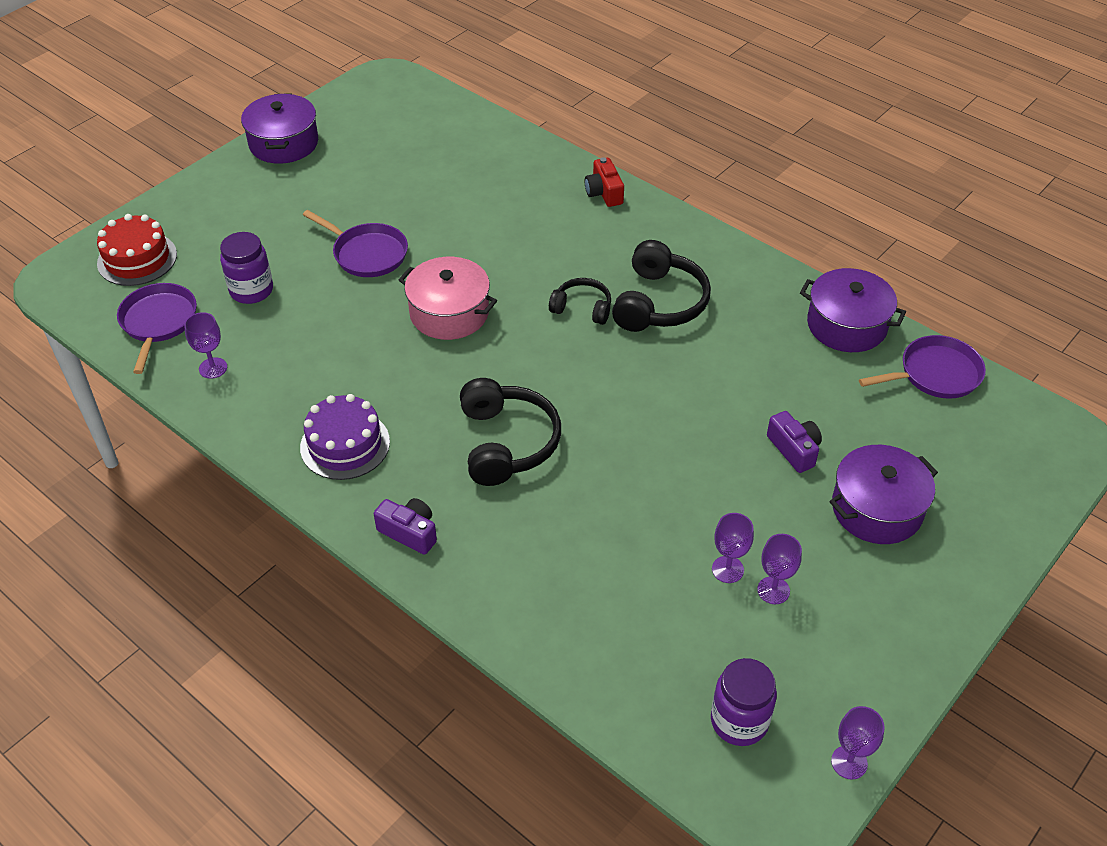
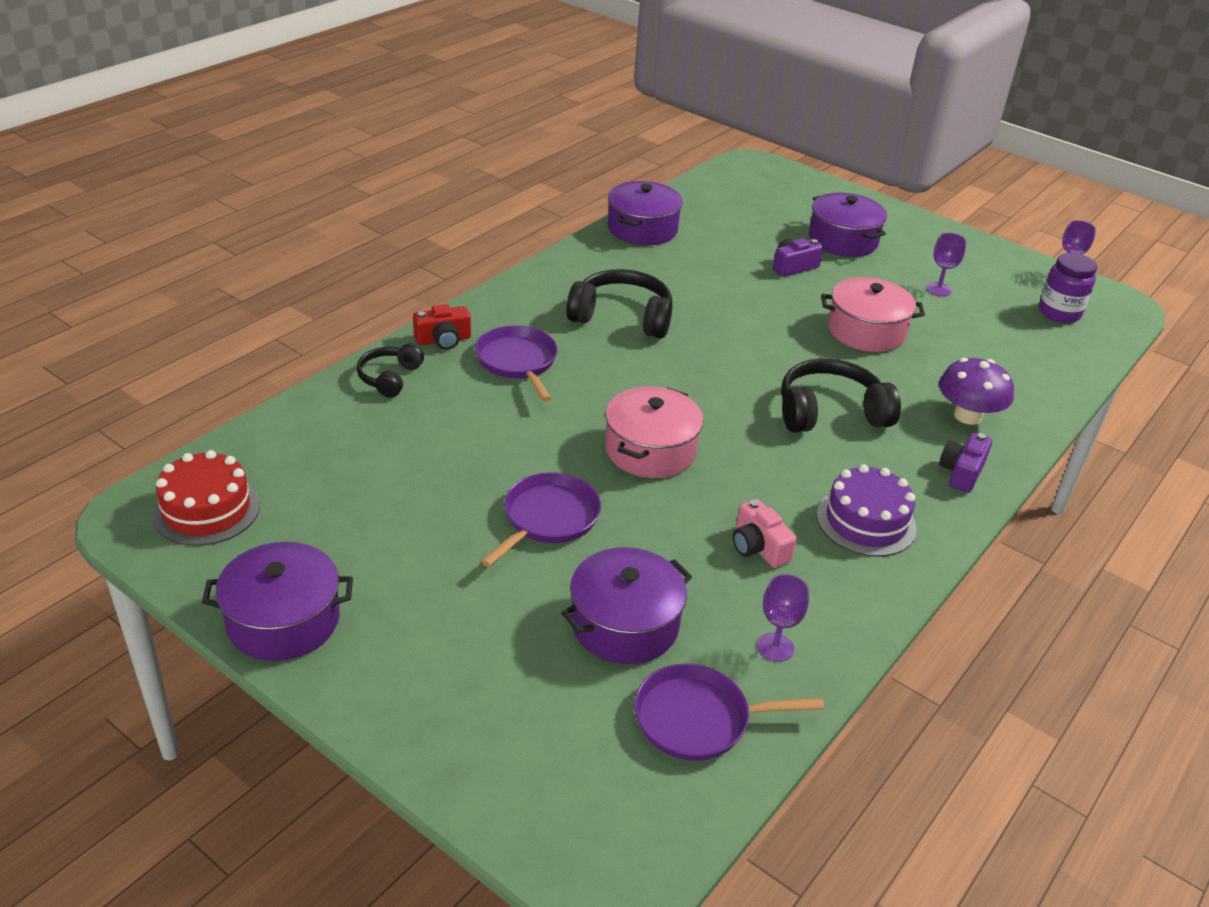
camera: 95 degrees left, 10 degrees down
red cake [97,214,177,286] -> red cake moved to [152,450,260,546]
purple jar [220,232,273,304] -> purple pot [561,547,692,664]
black headphones [549,278,611,325] -> black headphones moved to [357,344,424,398]
purple goblet [712,513,754,583] -> none
purple pan [859,335,986,399] -> purple pan moved to [475,326,558,402]
none -> pink camera [733,499,797,568]
none -> pink pot [821,277,925,352]
none -> purple mushroom [939,358,1014,425]

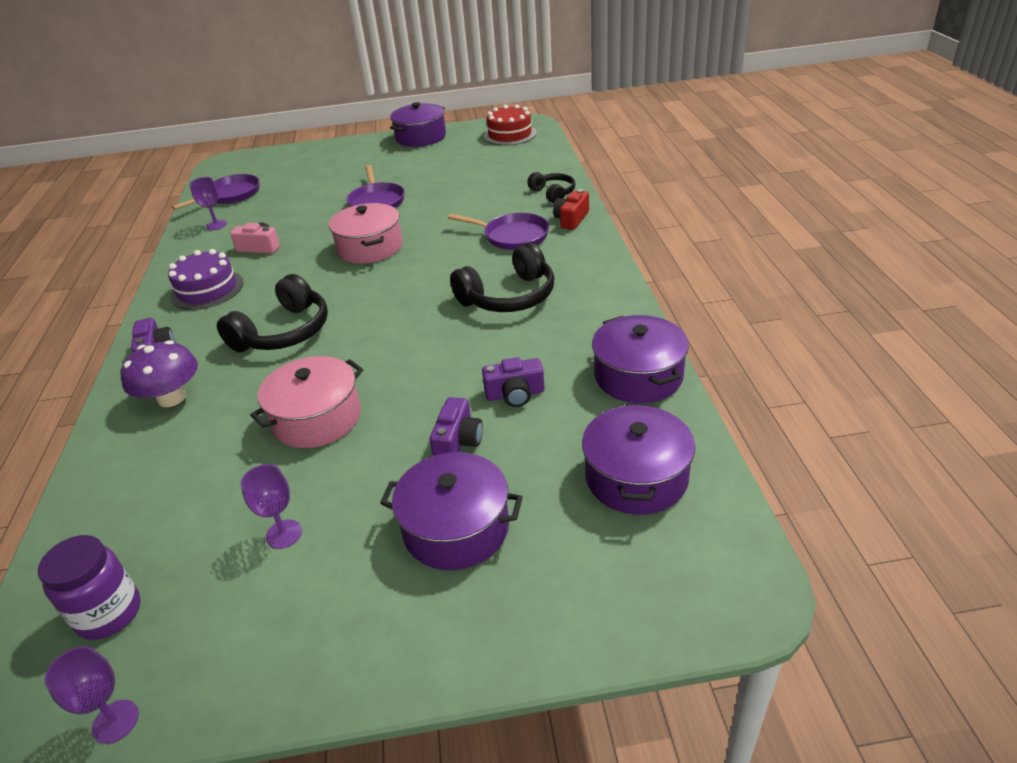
camera: 140 degrees right, 0 degrees up
purple pot [561,547,692,664] -> purple pot moved to [582,403,695,515]
none -> purple camera [482,357,545,407]

